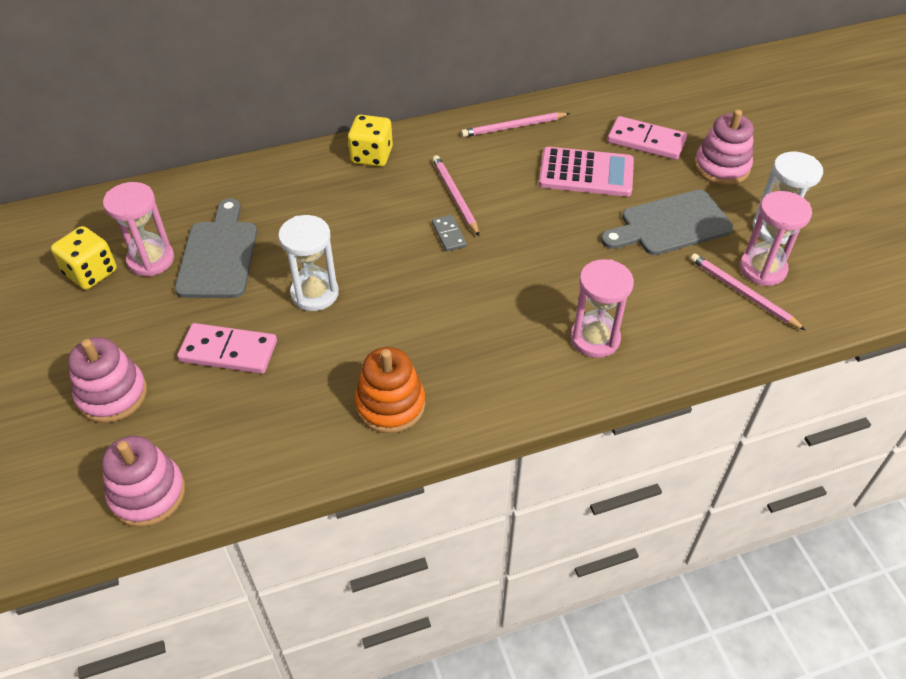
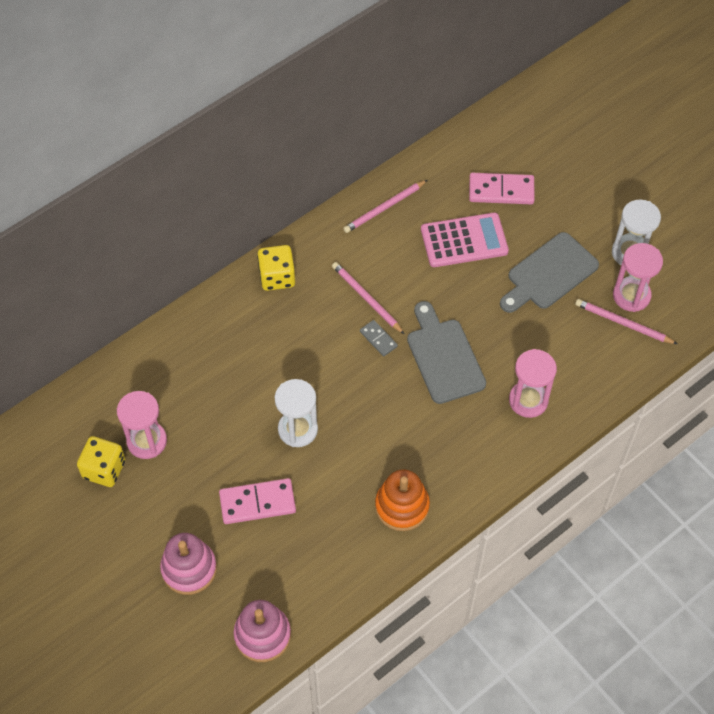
camera: 20 degrees left, 10 degrees up
grey cutting board [175,198,257,298] -> grey cutting board moved to [407,301,486,404]
pink stacking toy [694,109,754,185] -> none

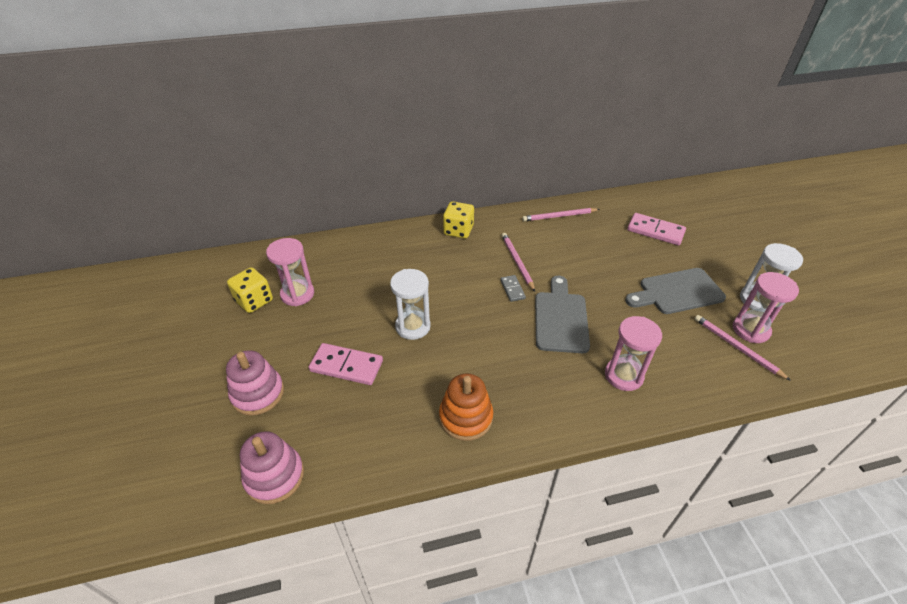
camera: 25 degrees right, 15 degrees down
pink calculator [421,212,509,267] -> none

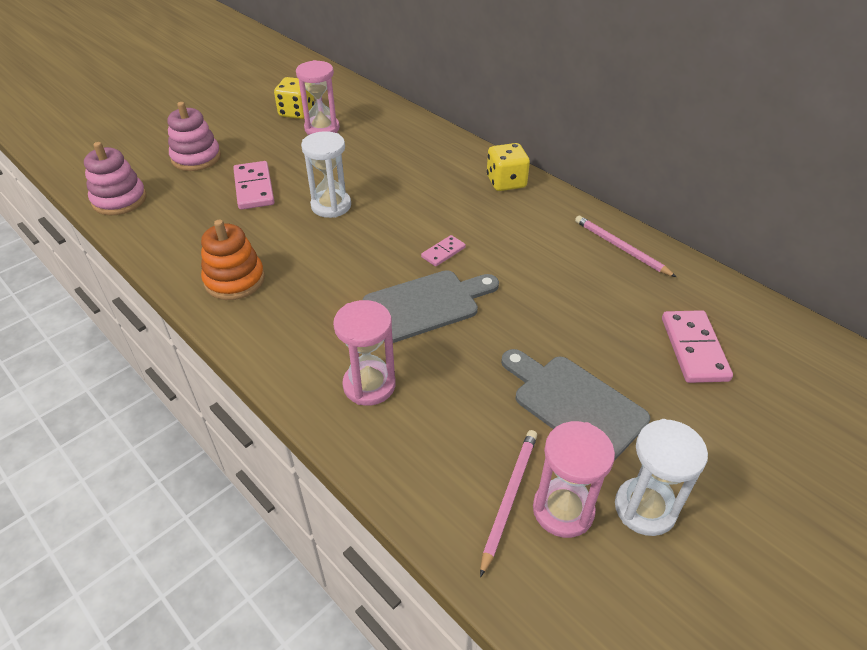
camera: 60 degrees right, 0 degrees up
grey domino [500,275,526,302] -> pink domino [421,235,466,267]
pink pencil [502,233,535,292] -> none

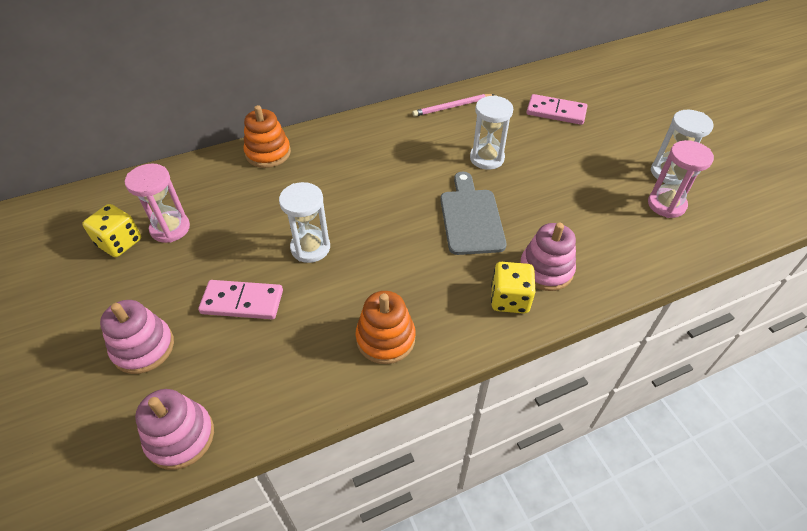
camera: 70 degrees left, 5 degrees up
pink hourglass [333,300,396,406] -> pink stacking toy [520,223,576,291]
pink domino [421,235,466,267] -> none
pink pencil [480,430,537,577] -> none
yellow dice [487,143,530,191] -> yellow dice moved to [491,262,536,314]
grey cutting board [501,349,650,461] -> none
none -> orange stacking toy [244,105,291,168]
none -> white hourglass [470,95,513,170]

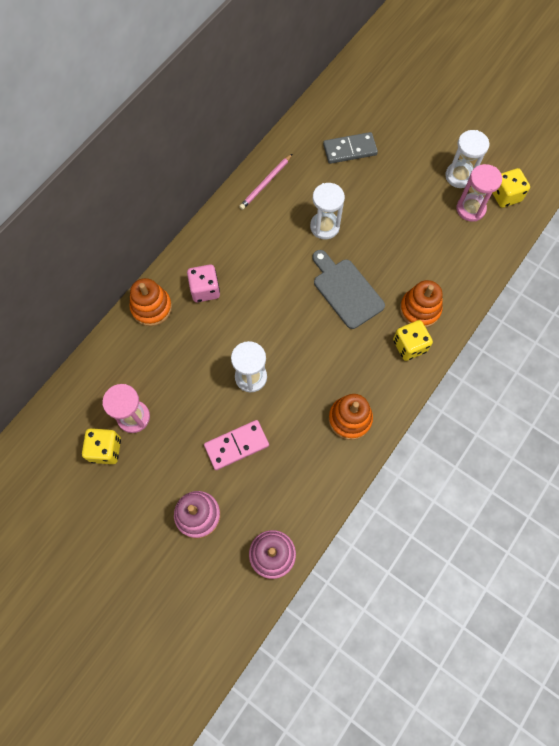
camera: 30 degrees left, 20 degrees up
pink stacking toy [520,223,576,291] -> orange stacking toy [400,280,443,328]
pink domino [527,94,587,125] -> grey domino [323,132,378,164]
none -> pink dice [187,264,220,302]
none -> yellow dice [492,168,530,208]

